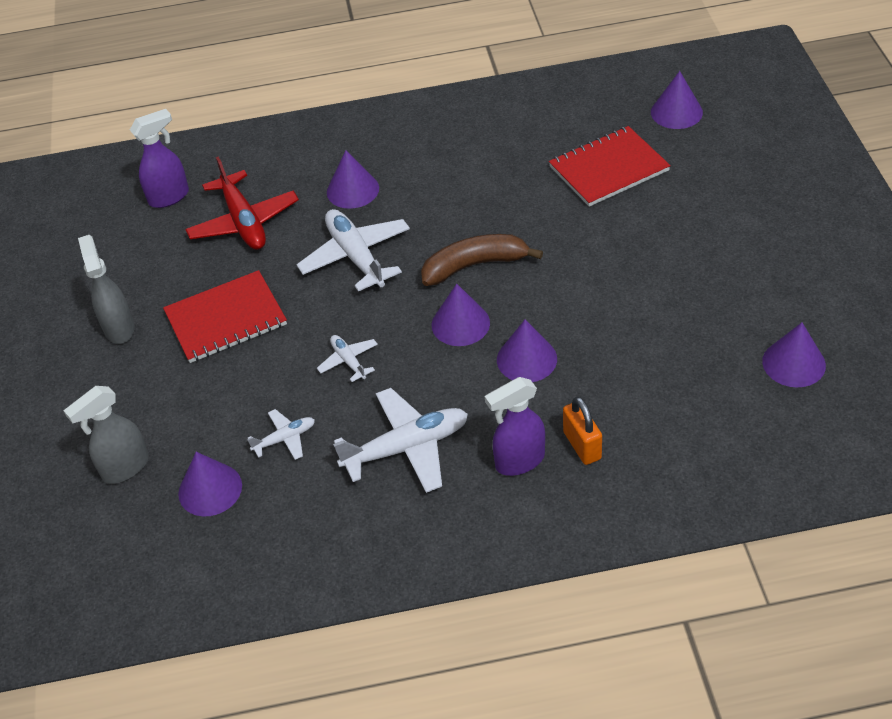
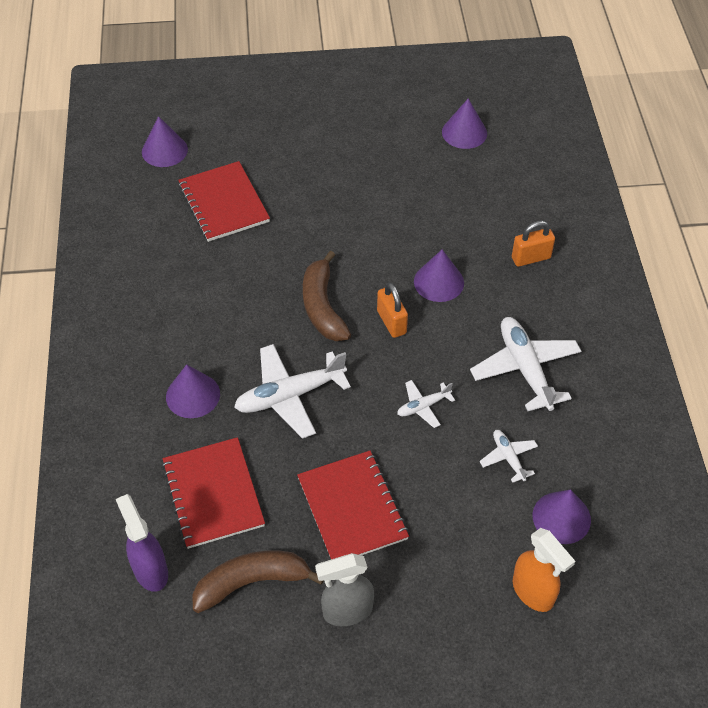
camera: 90 degrees left, 5 degrees up
grey spray bottle [63,386,149,484] -> orange spray bottle [513,528,575,612]
red plane [185,157,299,250] -> red notebook [162,437,265,549]
purple cone [432,284,490,346] -> orange padlock [377,282,408,338]
purple spray bottle [485,377,545,476] -> none
none -> brown banana [193,550,323,613]

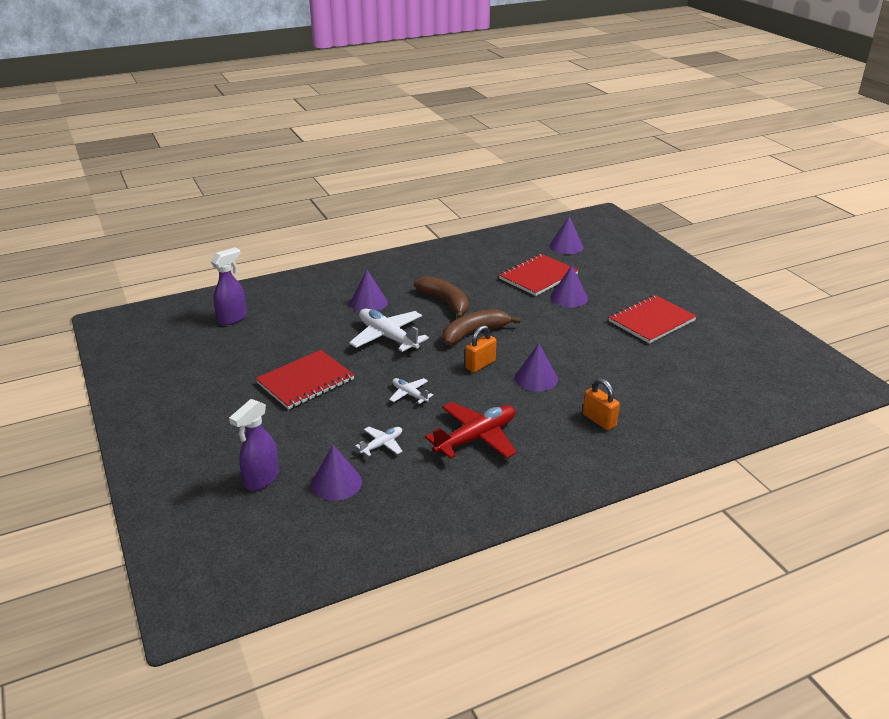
camera: 70 degrees right, 20 degrees down
red notebook [162,437,265,549] -> red notebook moved to [609,295,697,344]
brown banana [193,550,323,613] -> brown banana moved to [414,276,469,319]
grey spray bottle [315,553,374,626] -> none
purple cone [442,98,487,149] -> purple cone moved to [550,265,588,308]
white plane [470,317,581,411] -> red plane [425,402,517,459]
orange spray bottle [513,528,575,612] -> purple spray bottle [229,399,279,491]

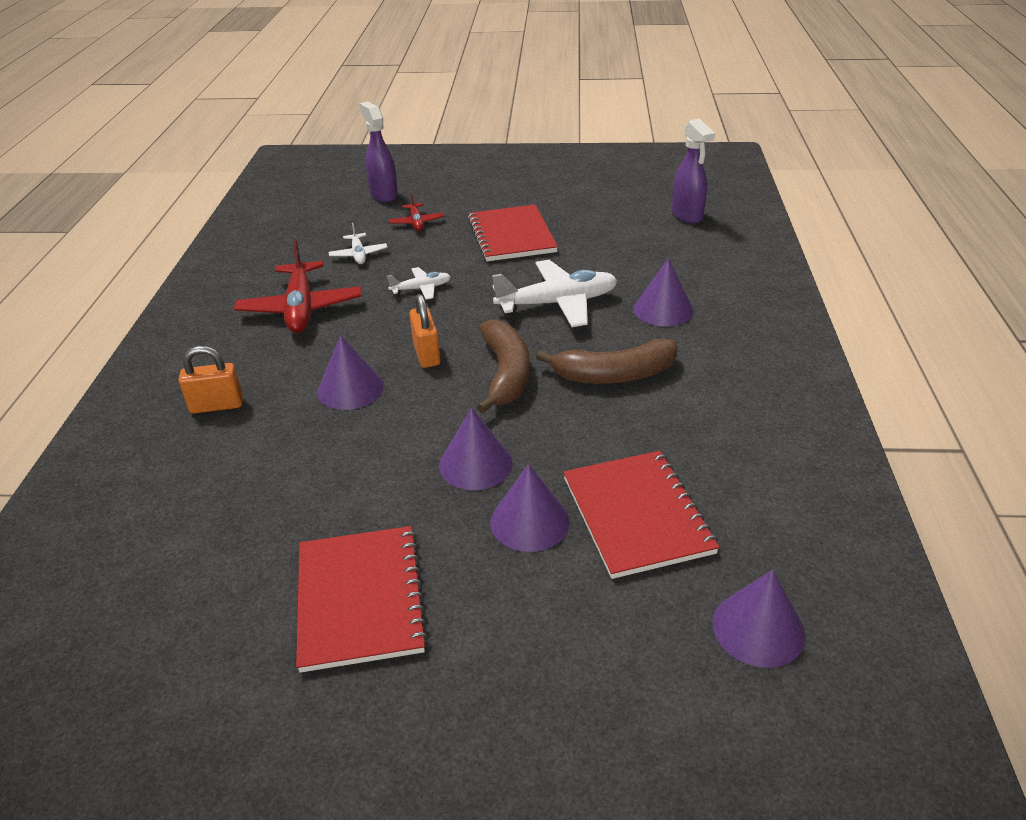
camera: 120 degrees right, 5 degrees up
purple cone [311,445,362,501] -> purple cone moved to [439,408,512,490]
none -> red plane [388,193,444,231]

